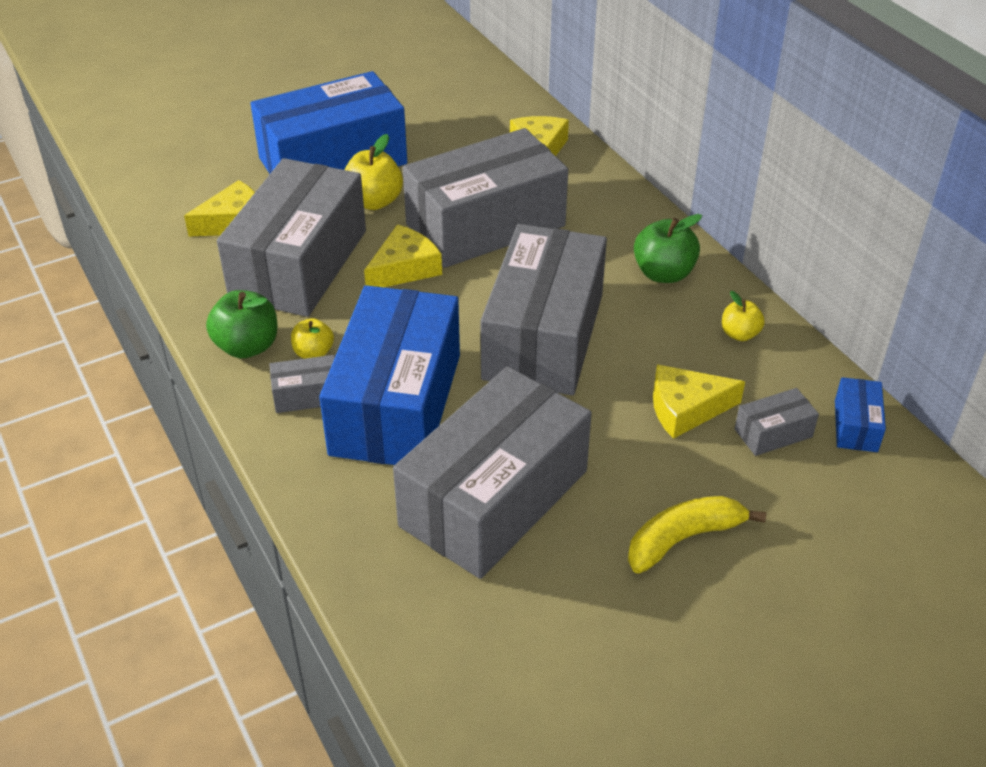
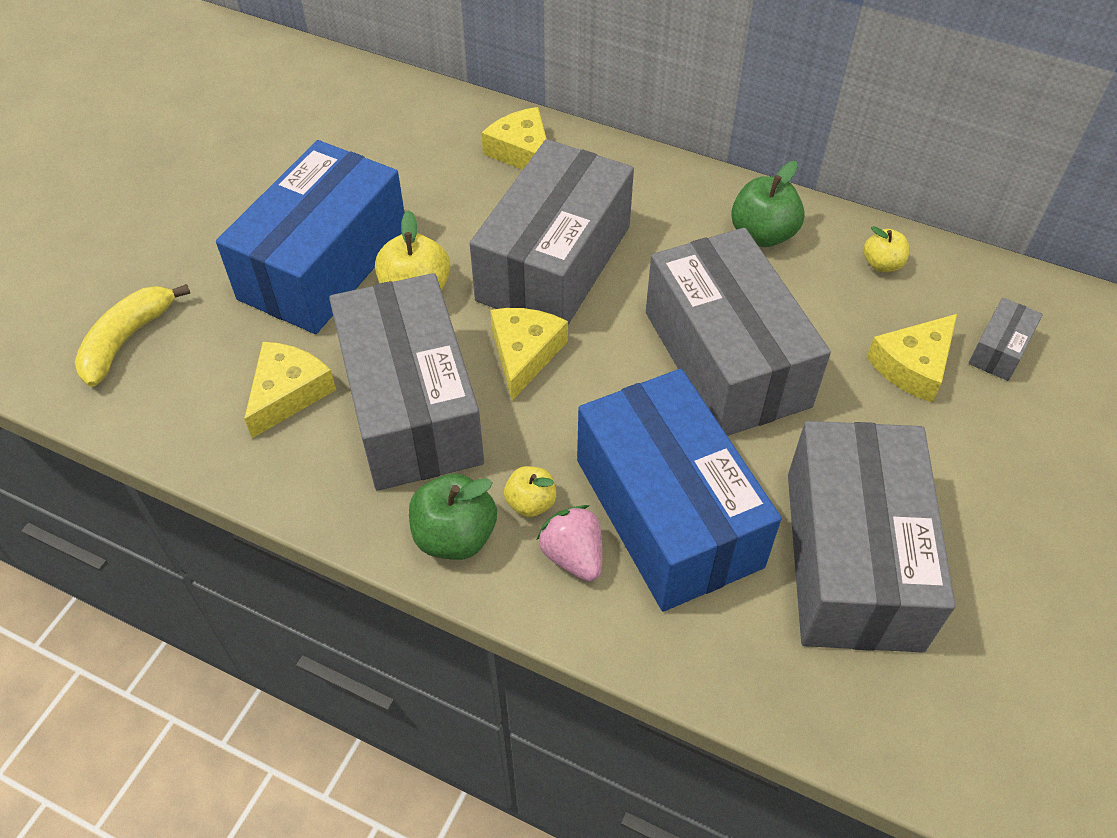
camera: 35 degrees left, 10 degrees up
grey box [269,355,335,413] -> pink strawberry [537,505,602,581]
yellow banana [628,496,766,574] -> yellow banana moved to [75,284,191,387]
blue box [835,377,886,452] -> none

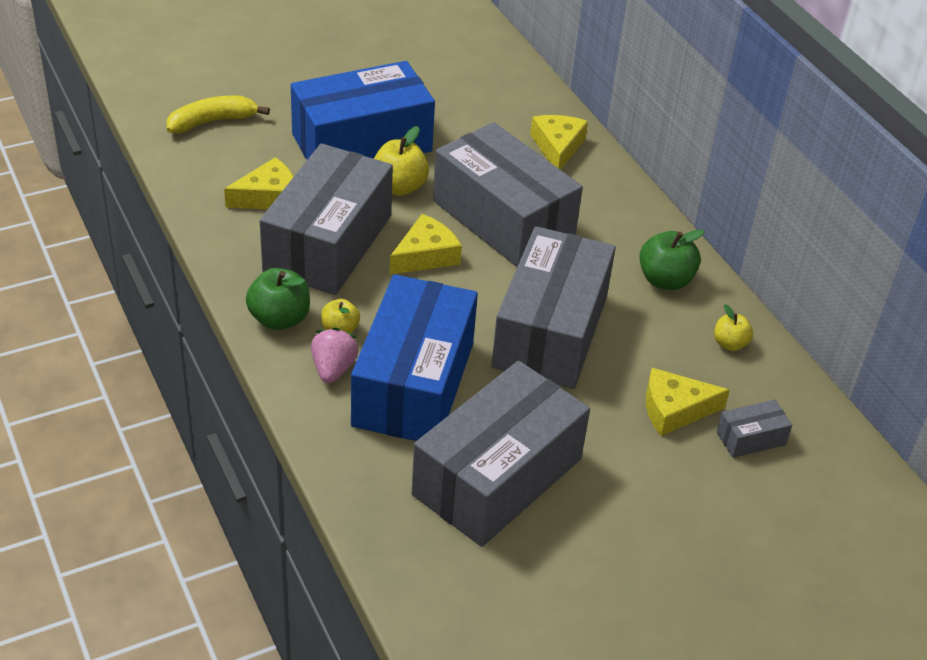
camera: 35 degrees right, 10 degrees down
grey box [470,139,634,325] -> grey box turned 75 degrees clockwise [433,122,583,267]

